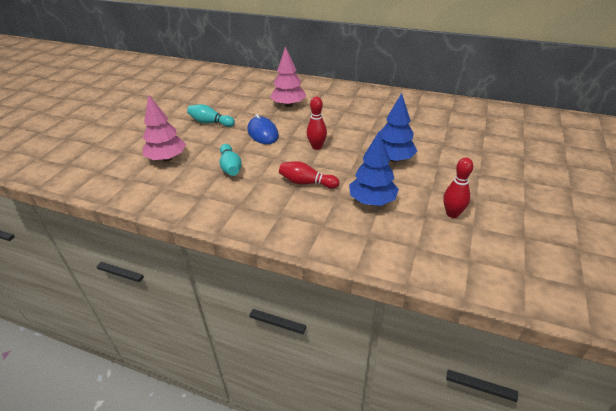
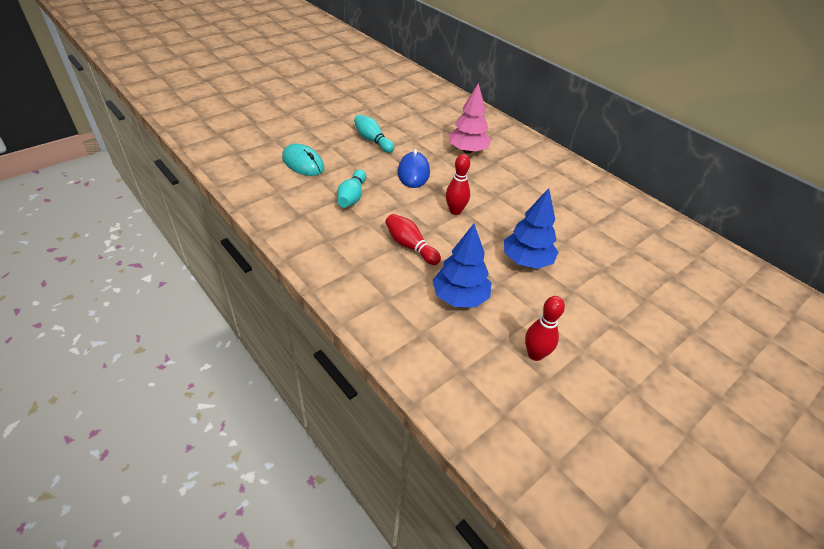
camera: 25 degrees right, 5 degrees up
pink tree [143,94,186,162] -> turquoise mouse [282,143,324,176]

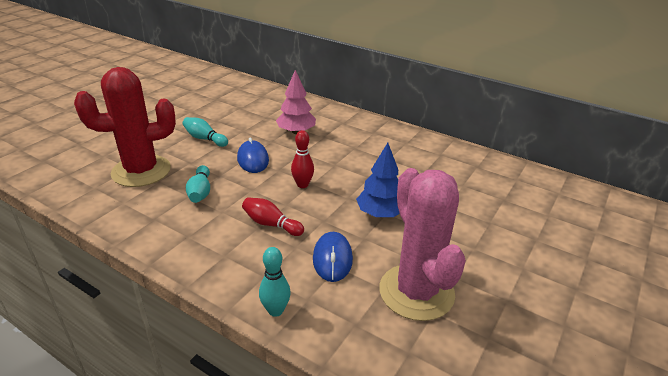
camera: 15 degrees left, 10 degrees down
turquoise mouse [282,143,324,176] -> red cactus [74,67,176,187]
blue tree [432,224,491,308] -> blue mouse [313,232,353,282]
red bowling pin [525,296,565,361] -> pink cactus [379,168,466,321]
none -> turquoise bowling pin [259,247,291,317]

